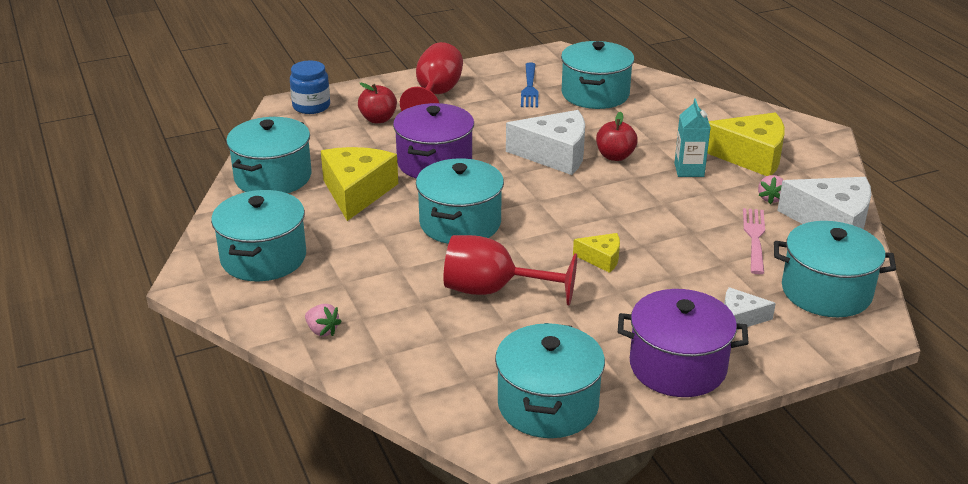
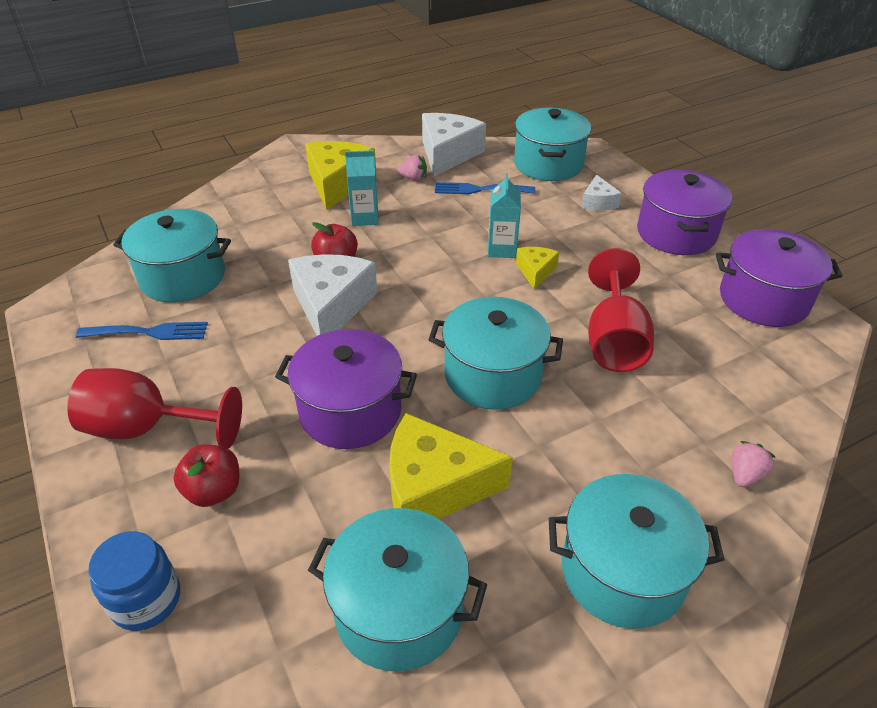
camera: 95 degrees left, 10 degrees up
turquoise pot [495,323,605,438] -> purple pot [716,229,842,327]
pink fork [743,208,765,274] -> blue fork [435,182,535,194]
none -> turquoise carton [488,173,521,258]

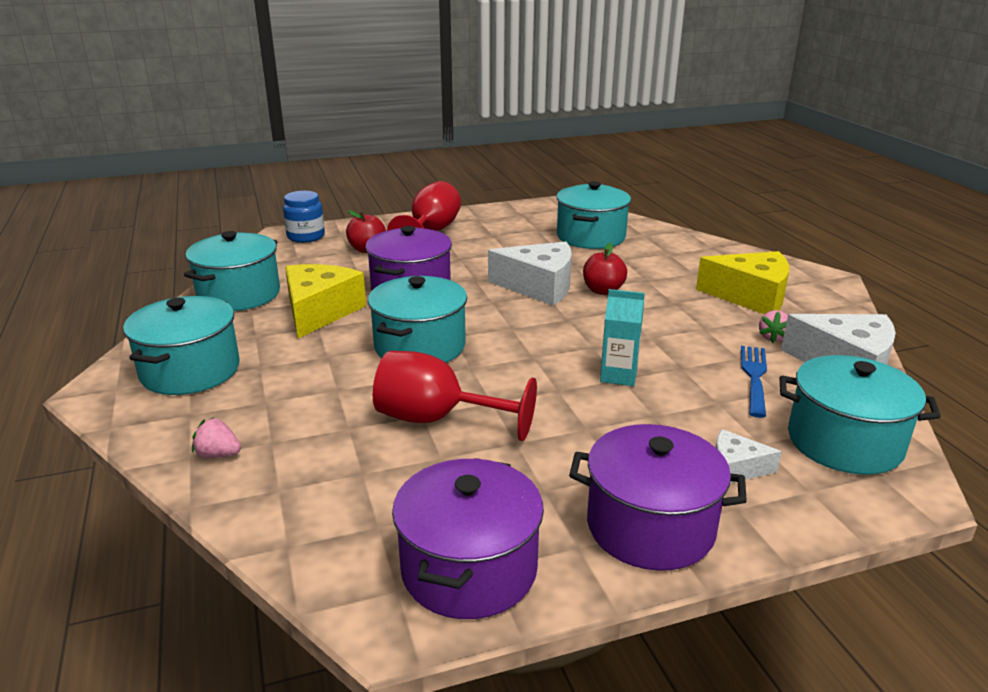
camera: 100 degrees right, 15 degrees down
blue fork [76,322,208,340] -> none
turquoise carton [345,150,379,226] -> none
yellow cheese [516,247,559,289] -> none
pink strawberry [732,441,776,487] -> pink strawberry turned 150 degrees clockwise [192,417,241,458]

